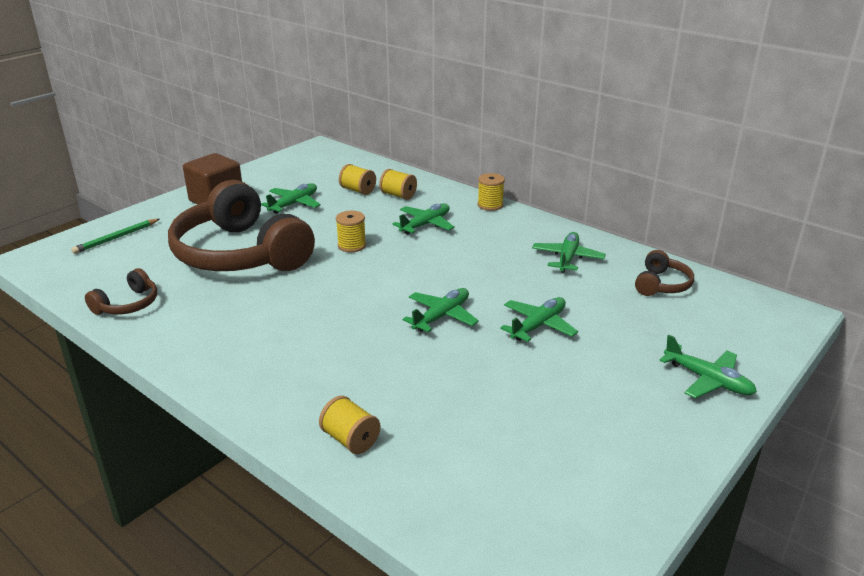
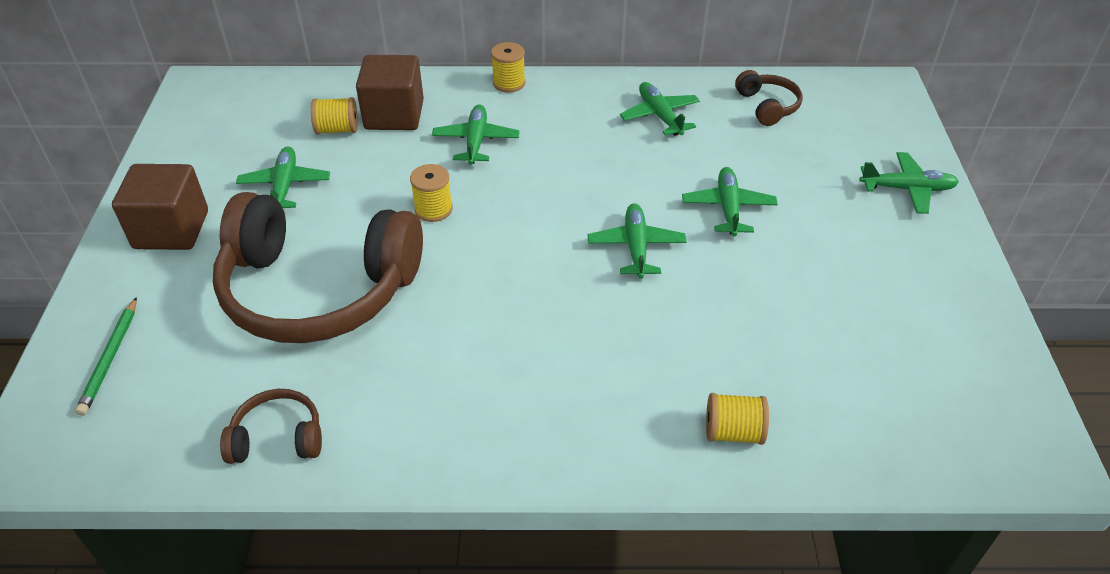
camera: 40 degrees left, 15 degrees up
brown headphones [85,268,157,315] -> brown headphones turned 90 degrees counterclockwise [220,389,322,464]
yellow spool [379,169,417,200] -> brown cube [356,55,424,130]

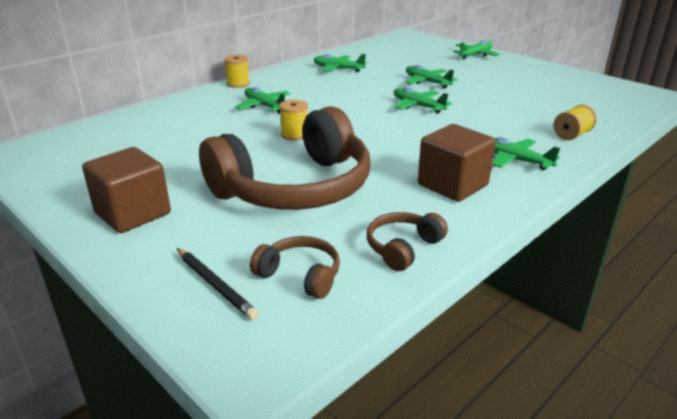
camera: 45 degrees left, 15 degrees down
green pencil [75,297,137,416] -> black pencil [177,248,259,320]
green plane [236,146,330,208] -> green plane moved to [492,137,560,170]
yellow spool [311,97,358,134] -> none
brown cube [356,55,424,130] -> brown cube moved to [418,124,496,202]
brown headphones [735,70,803,126] -> brown headphones moved to [250,236,340,299]

